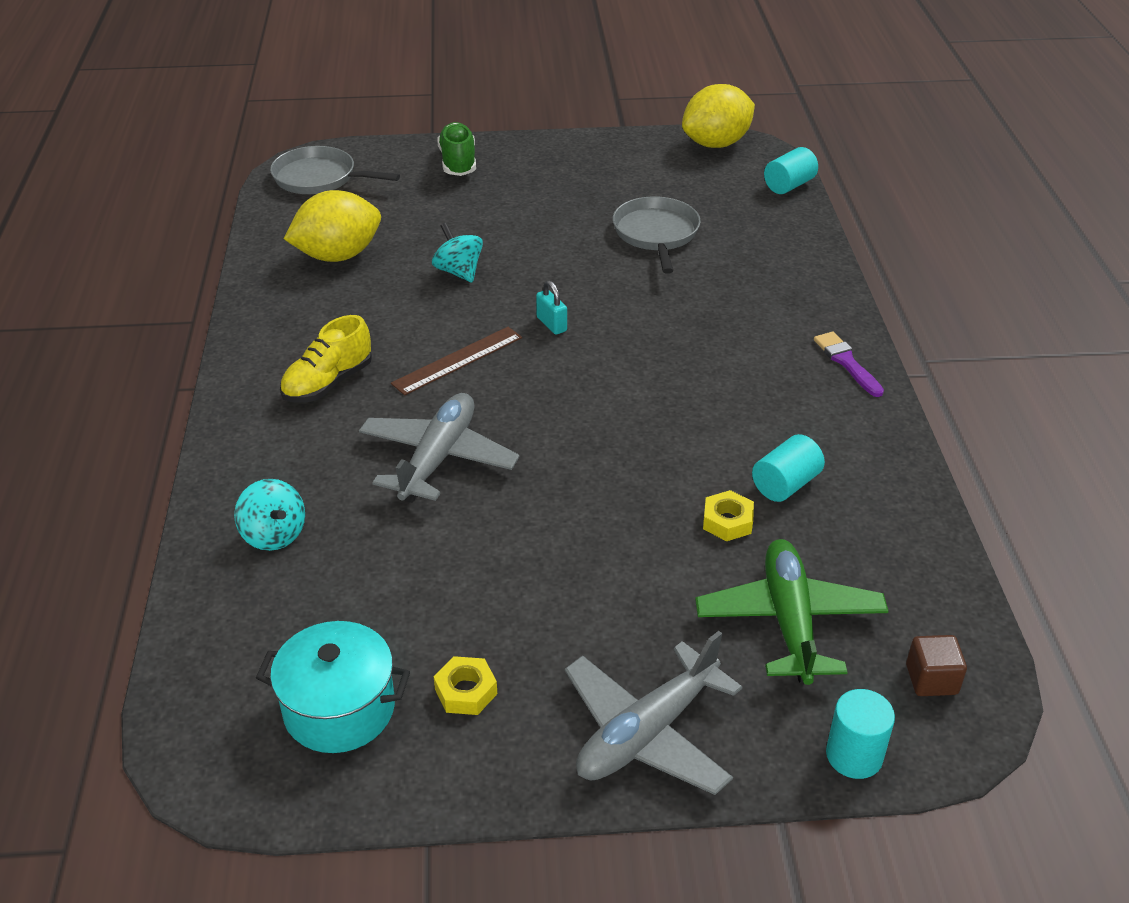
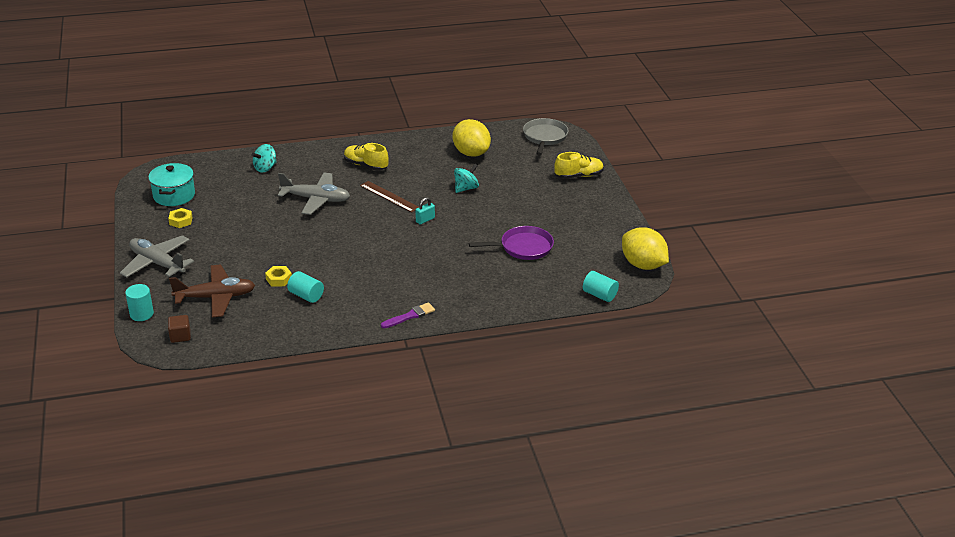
camera: 80 degrees right, 5 degrees down
green shoe [437,122,476,176] -> yellow shoe [554,152,604,179]
grey pan [613,196,701,274] -> purple pan [469,226,554,260]
green plane [695,539,888,685] -> brown plane [169,265,255,318]

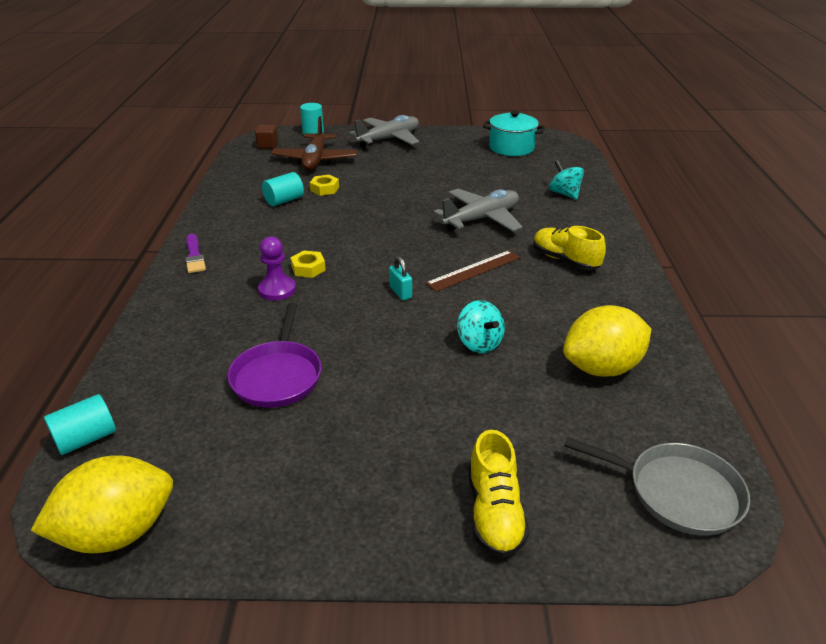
camera: 105 degrees right, 0 degrees up
yellow nut [168,208,193,228] -> yellow nut moved to [290,251,326,278]
grey plane [278,173,350,215] -> grey plane turned 150 degrees counterclockwise [434,189,523,232]
yellow shoe [344,143,389,171] -> yellow shoe turned 90 degrees counterclockwise [533,226,606,270]
none -> purple pawn [258,236,296,301]

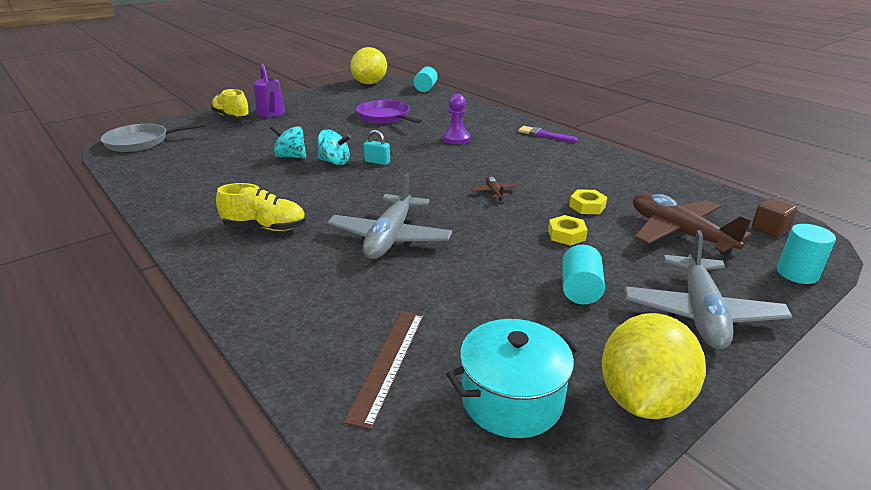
camera: 140 degrees right, 5 degrees down
turquoise cylinder [262,172,304,206] -> turquoise cylinder moved to [562,244,605,304]
yellow nut [290,251,326,278] -> yellow nut moved to [548,215,588,246]
brown ruler [425,250,521,292] -> brown ruler moved to [343,311,424,430]
turquoise spinning top [549,160,584,199] -> turquoise spinning top moved to [318,130,351,165]
yellow lemon [563,305,651,377] -> yellow lemon moved to [602,313,706,419]
none -> purple watering can [253,64,285,117]
none -> brown plane [471,176,518,201]

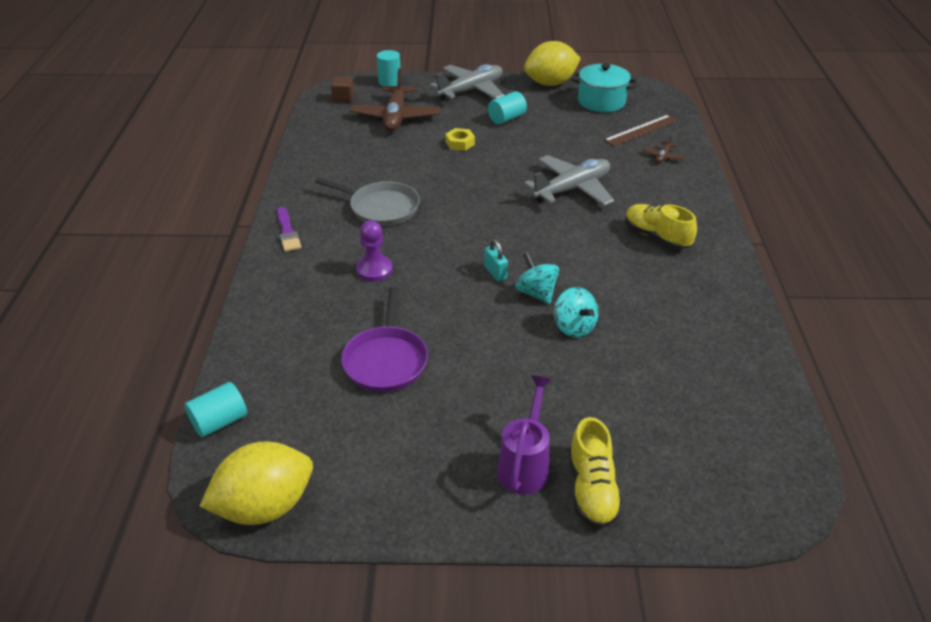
camera: 140 degrees left, 10 degrees up
grey pan [101,123,206,152] -> grey pan moved to [315,177,420,226]
brown plane [471,176,518,201] -> brown plane moved to [643,135,684,163]
yellow nut [569,189,607,214] -> none

